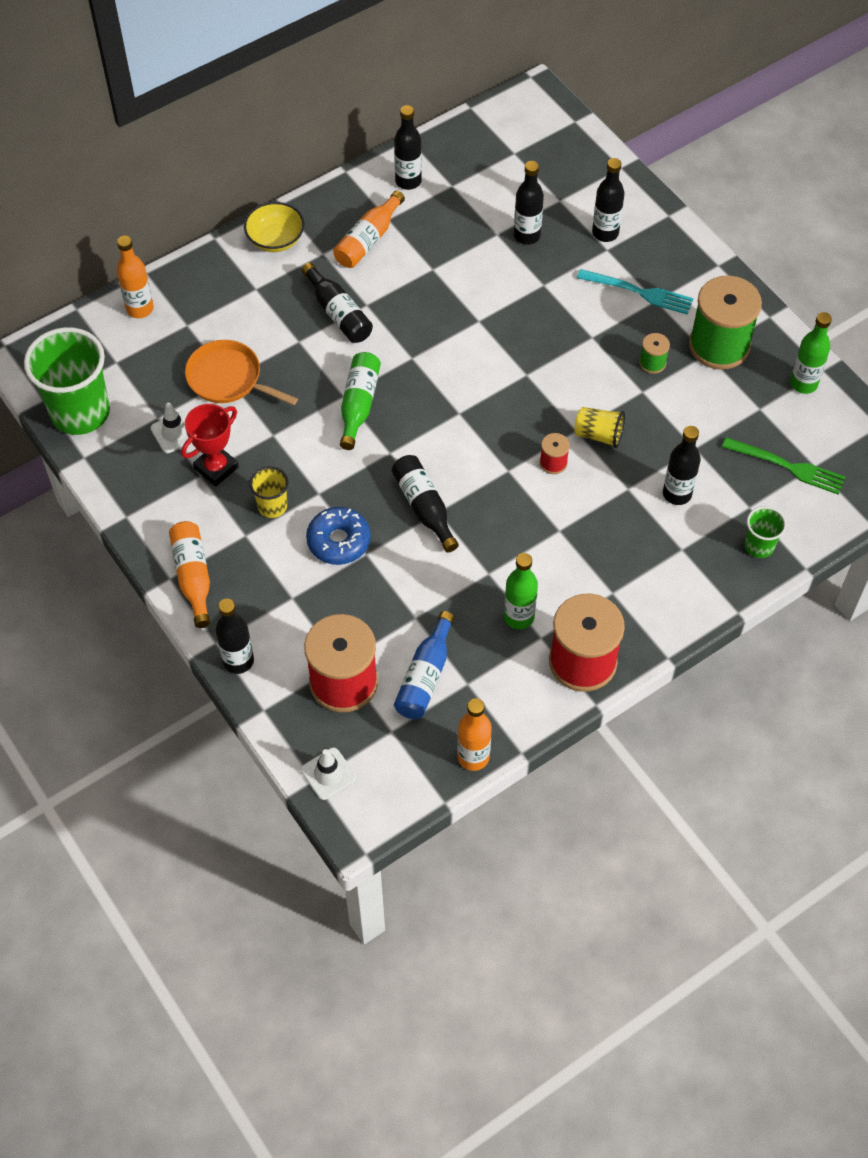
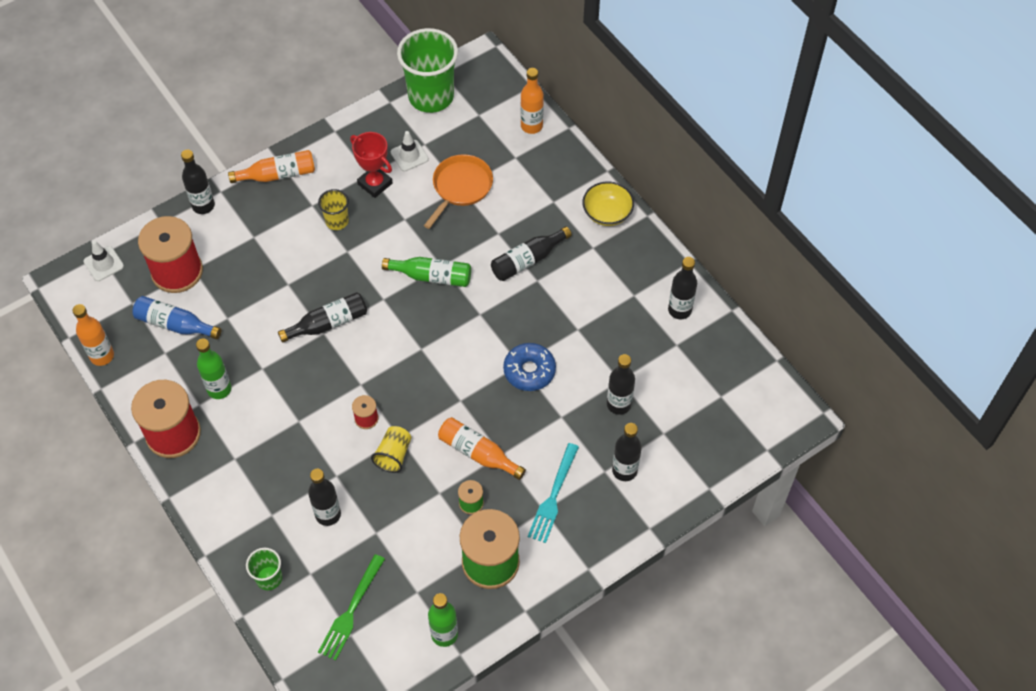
camera: 90 degrees right, 0 degrees up
blue donut [306,507,371,565] -> blue donut moved to [503,343,556,391]
orange bottle [333,191,405,268] -> orange bottle moved to [438,417,526,480]

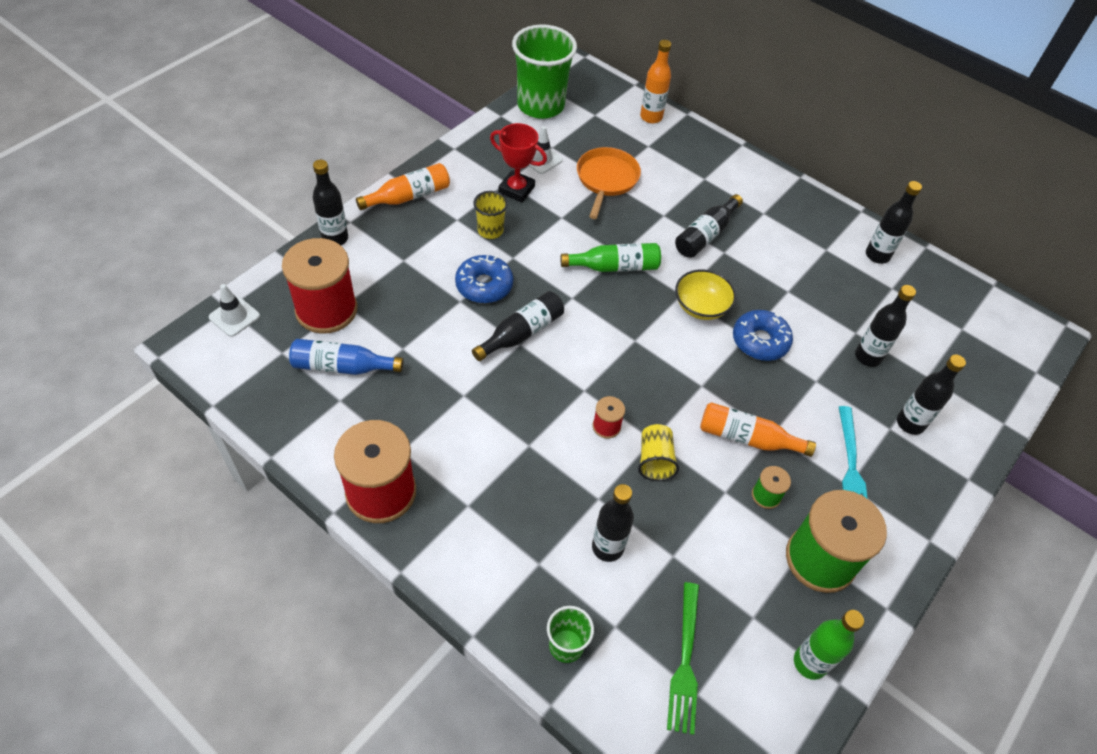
camera: 20 degrees left, 5 degrees down
orange bottle [72,304,114,366] -> none
green bottle [196,338,232,399] -> none
yellow bowl [582,182,634,226] -> yellow bowl moved to [675,270,736,320]
none -> blue donut [455,255,513,303]

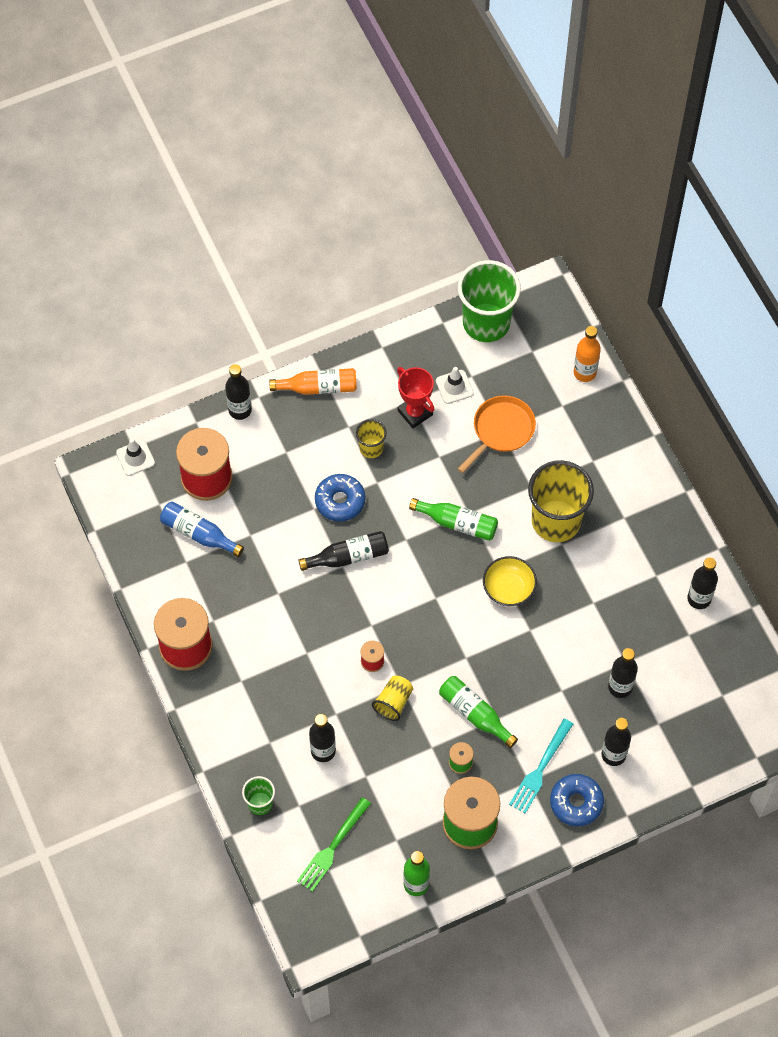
camera: 30 degrees right, 10 degrees up
black bottle [675,194,743,258] -> yellow cup [528,460,594,542]
orange bottle [700,402,816,457] -> green bottle [439,676,518,748]
blue donut [733,310,793,361] -> blue donut moved to [550,774,604,826]

